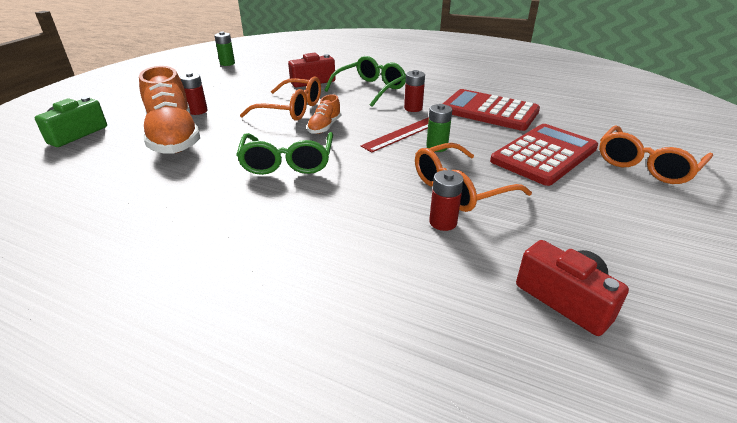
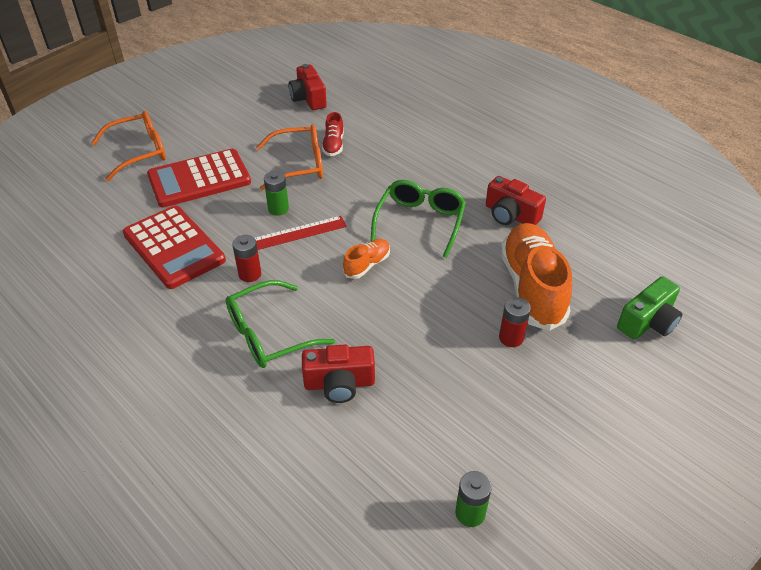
camera: 160 degrees left, 10 degrees up
orange glasses [240,76,321,121] -> none
red battery [429,170,464,231] -> red shoe [322,112,344,156]
none -> red camera [486,176,546,225]

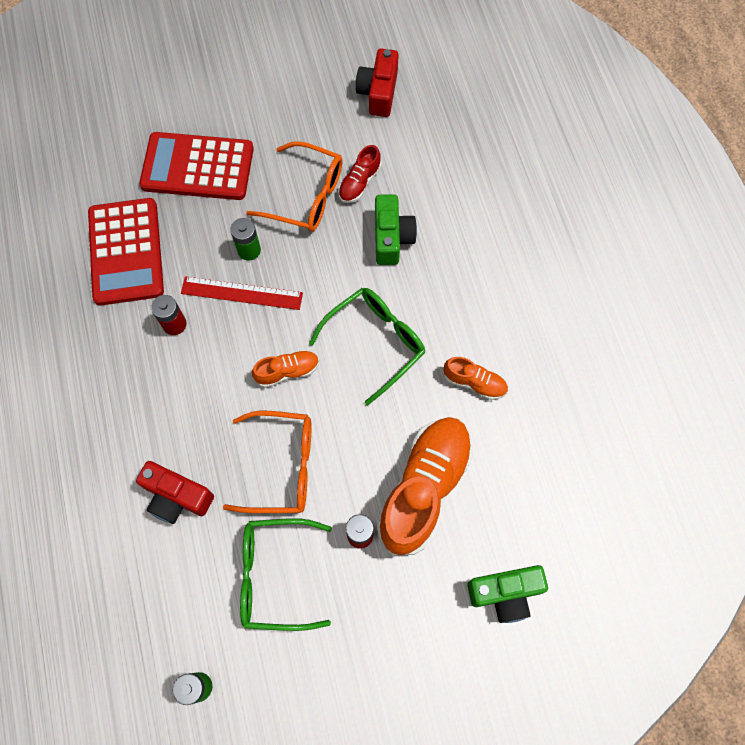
camera: 30 degrees right, 25 degrees up
orange glasses [91,111,166,181] -> orange glasses moved to [223,411,312,513]
green glasses [226,280,335,368] -> green glasses moved to [240,518,332,631]
red camera [486,176,546,225] -> orange shoe [443,357,508,400]
none -> green camera [375,194,417,265]

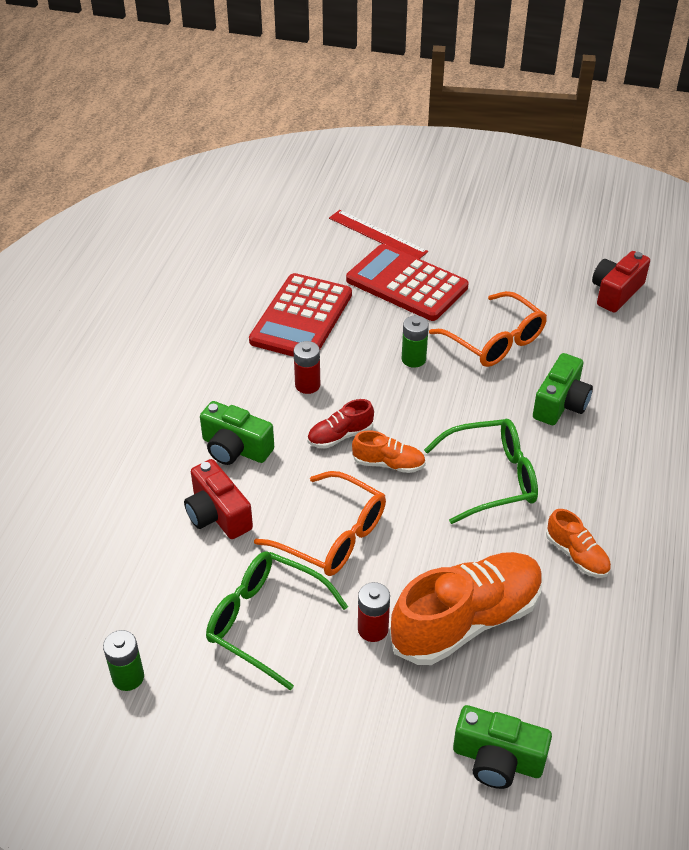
camera: 30 degrees right, 25 degrees down
red ruler [181,276,303,310] -> red ruler moved to [329,210,428,259]
red shoe [338,145,381,203] -> red shoe moved to [307,399,374,448]
none -> green camera [200,401,274,465]

